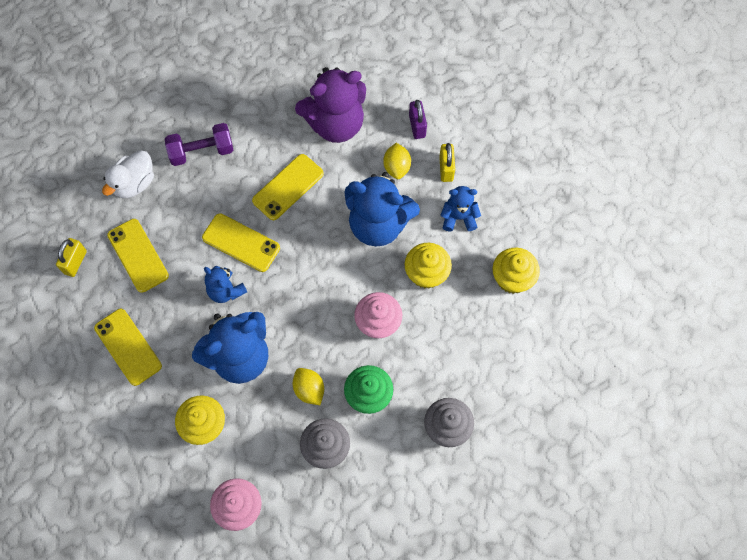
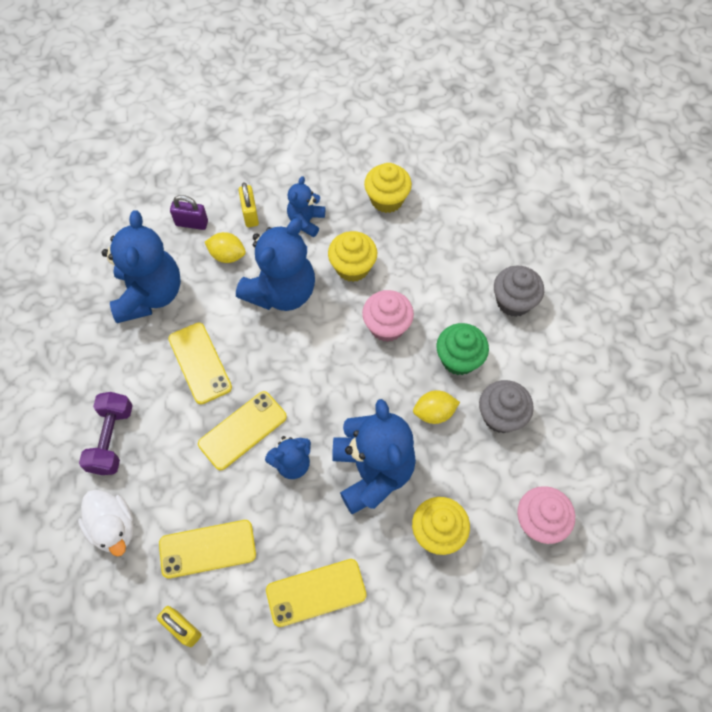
camera: 70 degrees left, 5 degrees down
purple teddy bear [295,67,366,143] -> blue teddy bear [101,210,181,323]
yellow padlock [439,143,455,182] -> yellow padlock turned 60 degrees clockwise [239,182,259,227]

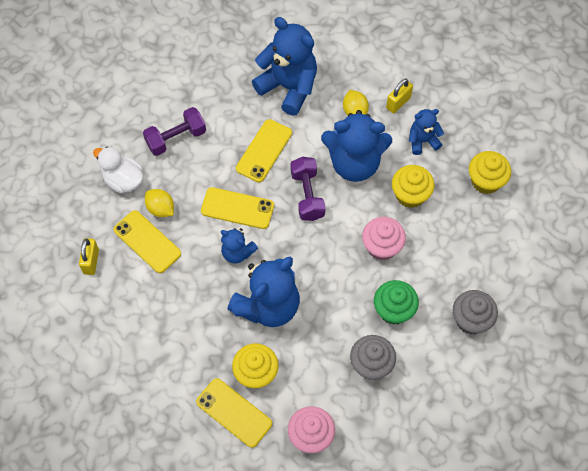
camera: 55 degrees right, 0 degrees up
white duck [78,490,134,557] -> white duck turned 105 degrees clockwise [93,147,144,193]
blue teddy bear [101,210,181,323] -> blue teddy bear turned 105 degrees counterclockwise [252,17,317,116]
purple padlock [170,195,208,230] -> none
yellow phone [266,559,367,627] -> yellow phone moved to [196,378,272,448]
yellow lemon [413,390,460,424] -> yellow lemon moved to [145,189,174,217]
none -> purple dumbbell [291,157,326,221]

